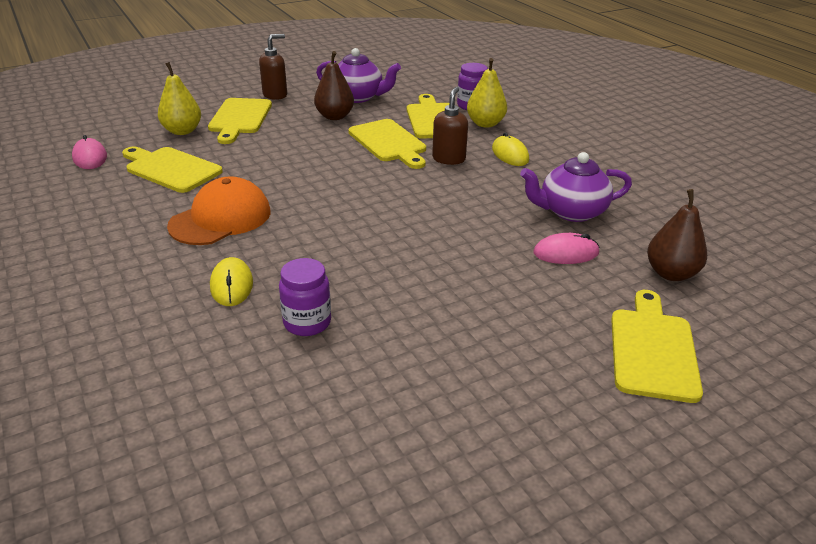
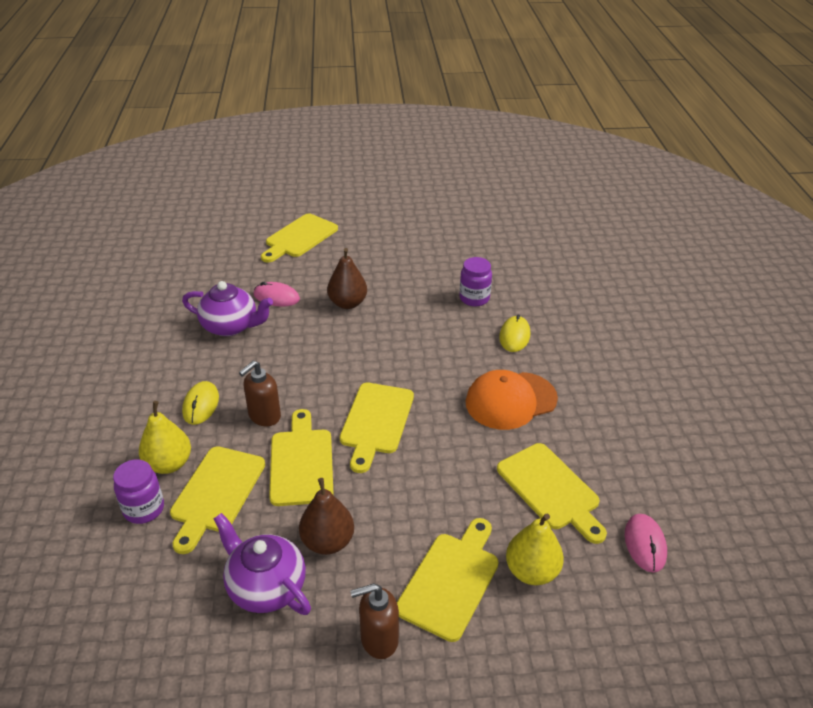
camera: 155 degrees left, 5 degrees up
brown pear [647,189,707,281] -> brown pear moved to [327,248,367,309]
none -> yellow cutting board [340,383,414,473]

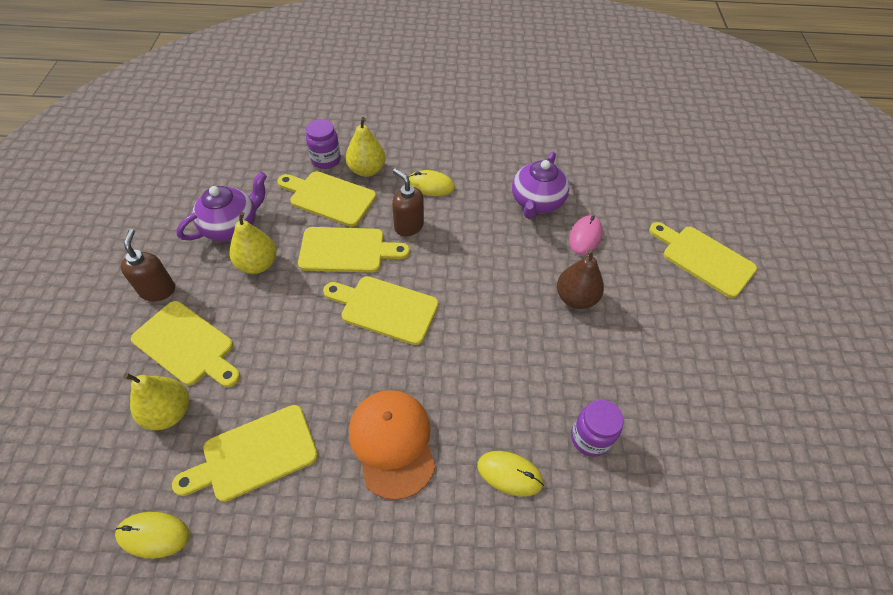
camera: 95 degrees right, 15 degrees up
brown pear [299,478,354,555] -> yellow pear [230,212,277,274]
pink mouse [625,514,667,573] -> yellow mouse [115,512,190,559]

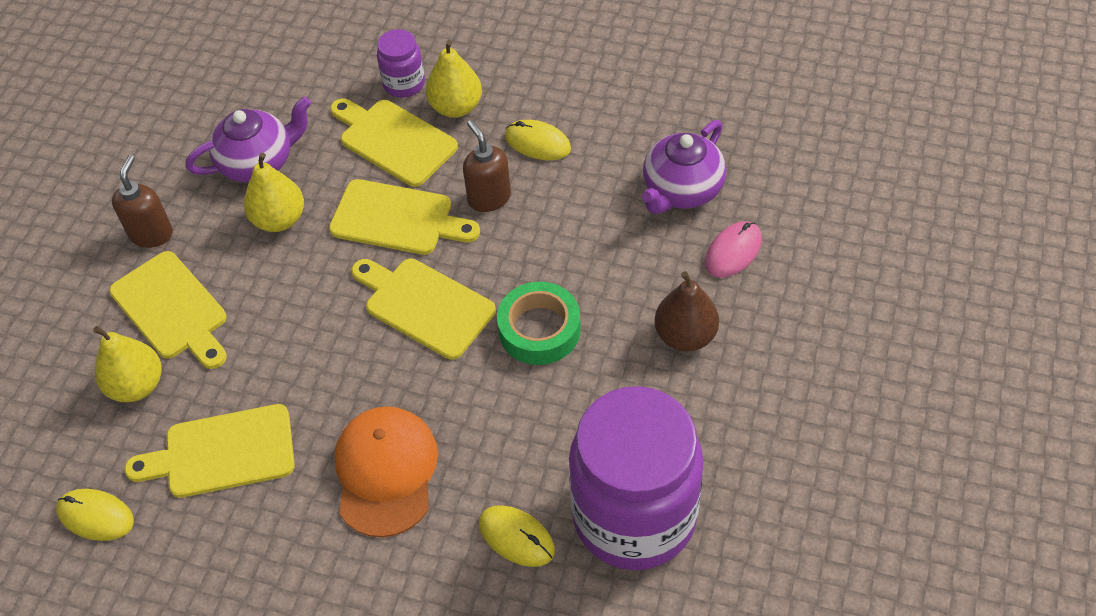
camera: 20 degrees right, 0 degrees up
purple jar [571,400,624,457] -> purple jar [569,386,704,570], size x2.31
yellow cutting board [649,222,757,298] -> none
none -> green tape [497,282,581,365]

